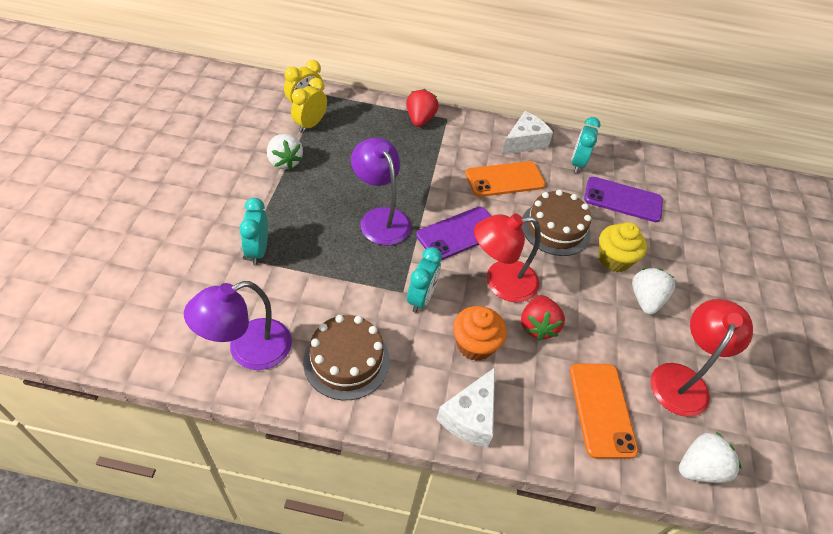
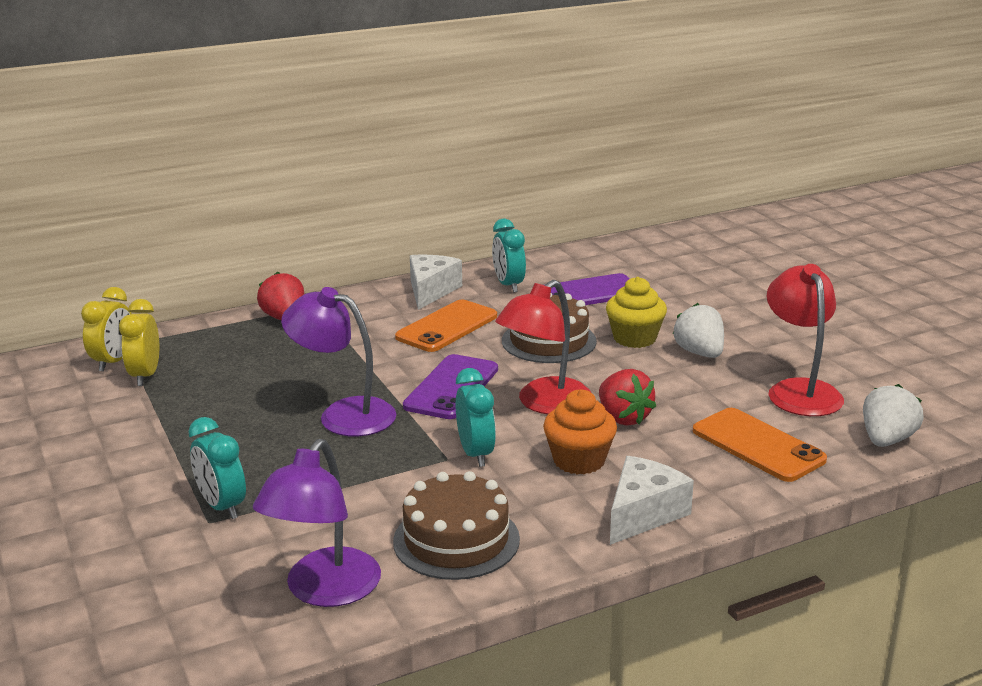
camera: 30 degrees left, 25 degrees down
white strawberry [267,134,303,170] -> none
white cheese [437,368,495,447] -> white cheese turned 135 degrees counterclockwise [610,456,694,545]

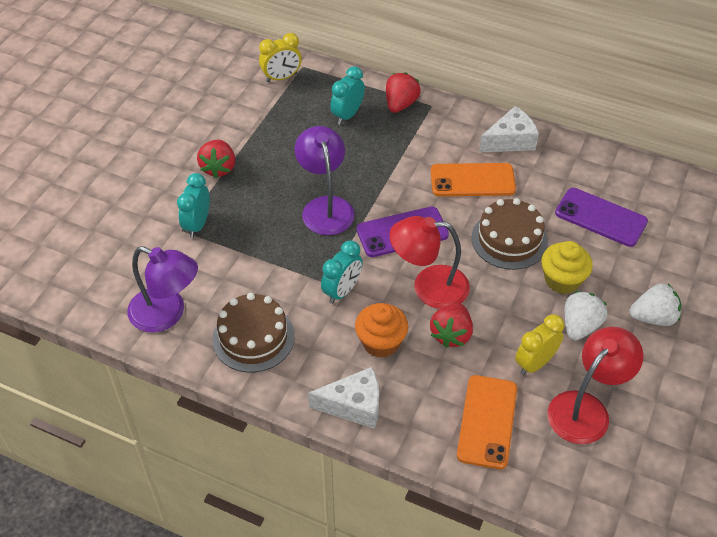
camera: 50 degrees right, 25 degrees up
yellow clock [119,299,159,386] -> yellow clock moved to [515,314,564,375]
purple lamp [253,439,381,607] -> purple lamp turned 135 degrees counterclockwise [127,246,198,332]
turquoise clock [492,218,526,293] -> turquoise clock moved to [330,66,365,125]
white strawberry [863,384,924,447] -> white strawberry moved to [629,284,681,326]
none -> red strawberry [197,140,235,178]

